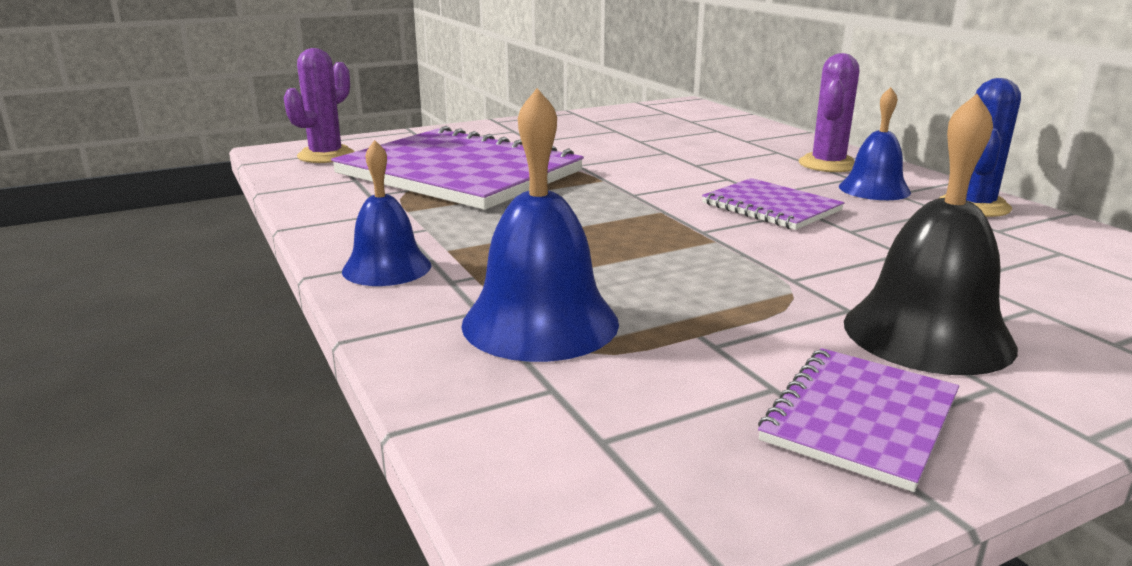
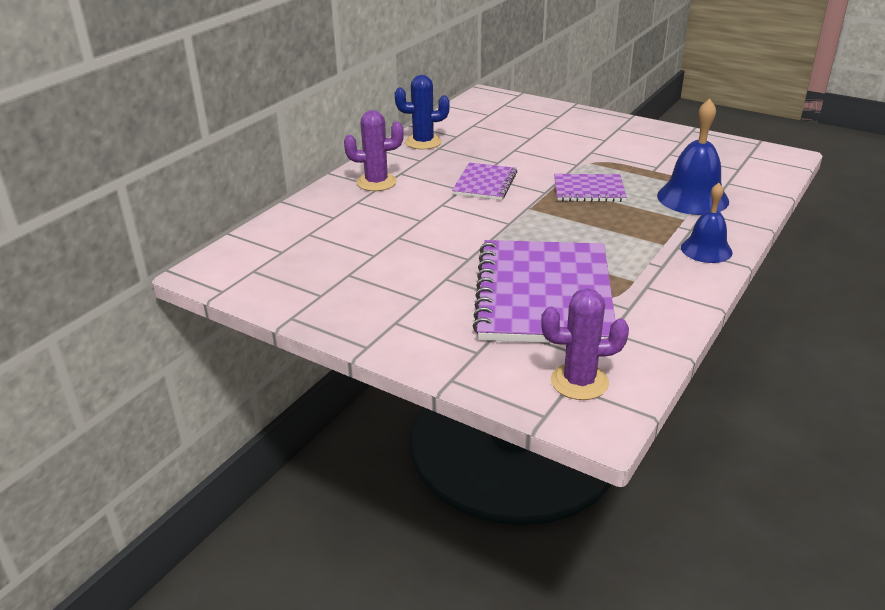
camera: 120 degrees left, 10 degrees up
purple notebook [758,348,959,492] -> purple notebook moved to [554,174,627,202]
blue bell [839,87,911,200] -> none
black bell [844,94,1018,375] -> none

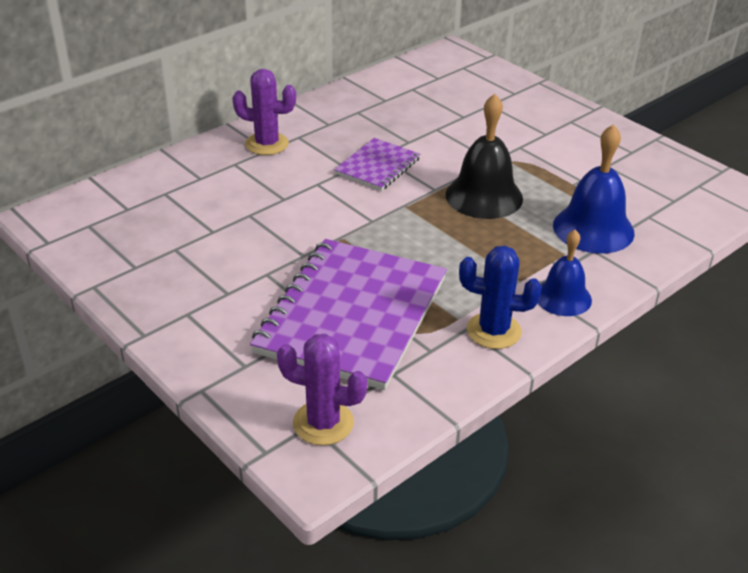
camera: 15 degrees right, 5 degrees up
blue cactus [395,75,450,150] -> blue cactus moved to [459,246,542,349]
purple notebook [554,174,627,202] -> black bell [446,94,523,219]

